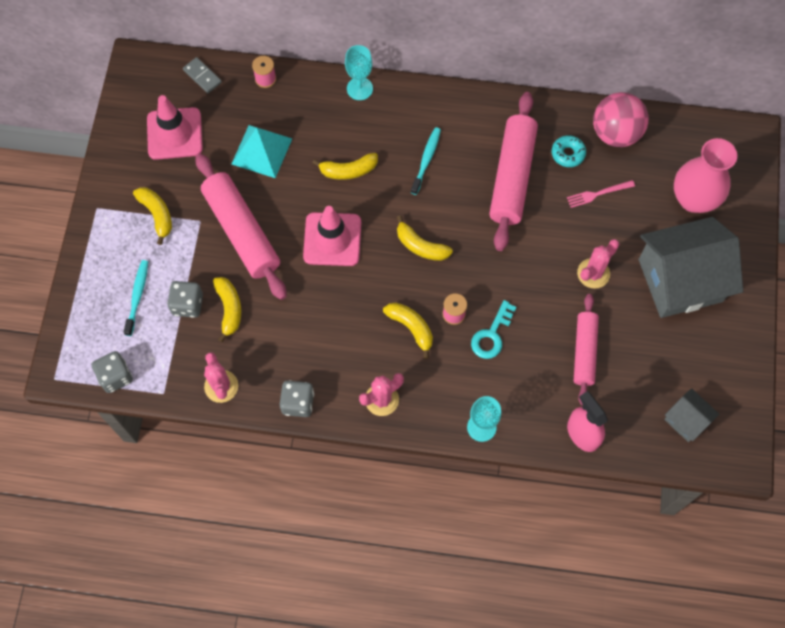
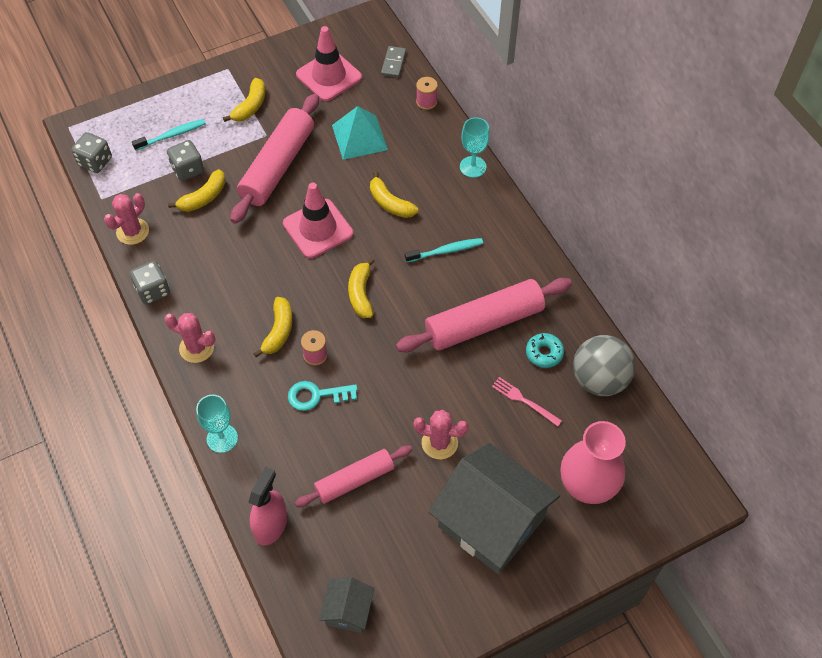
camera: 55 degrees right, 10 degrees down
pink ball [593,92,649,147] -> grey ball [573,335,635,396]

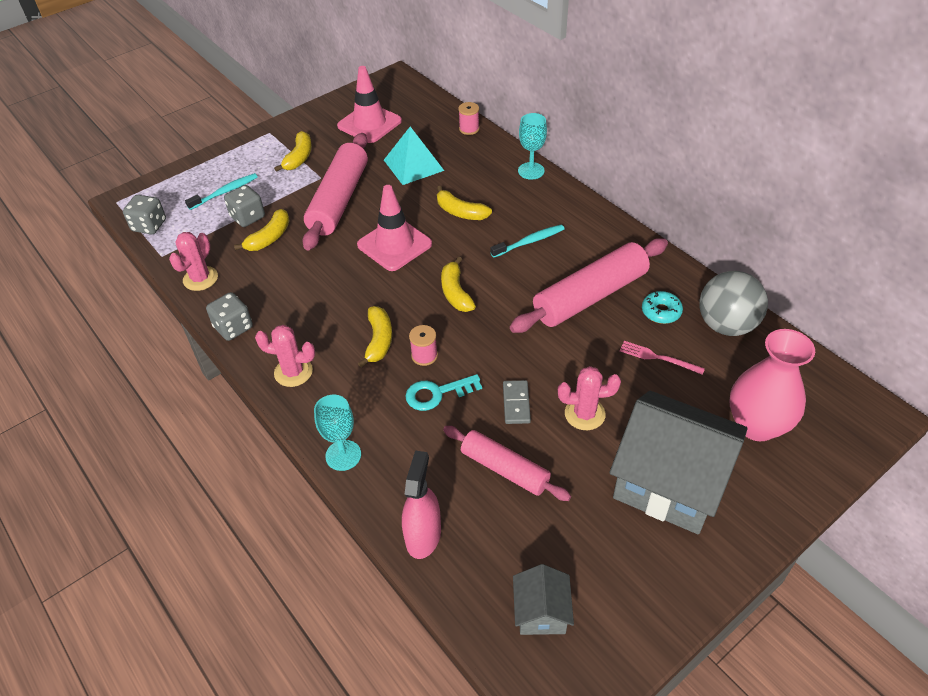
camera: 10 degrees left, 10 degrees down
pink rolling pin [295,446,412,507] -> pink rolling pin turned 75 degrees clockwise [443,426,571,501]
grey domino [381,46,406,78] -> grey domino moved to [503,380,531,424]

